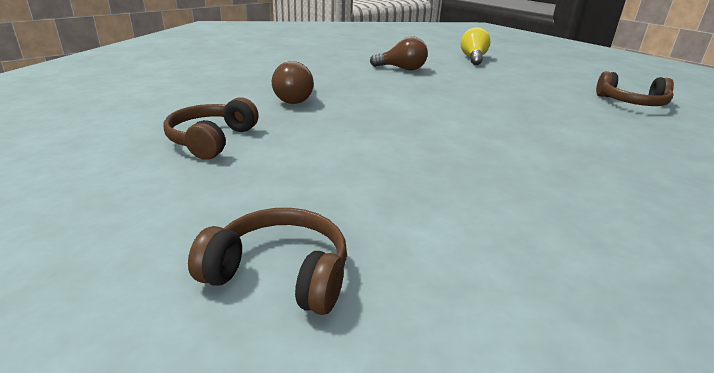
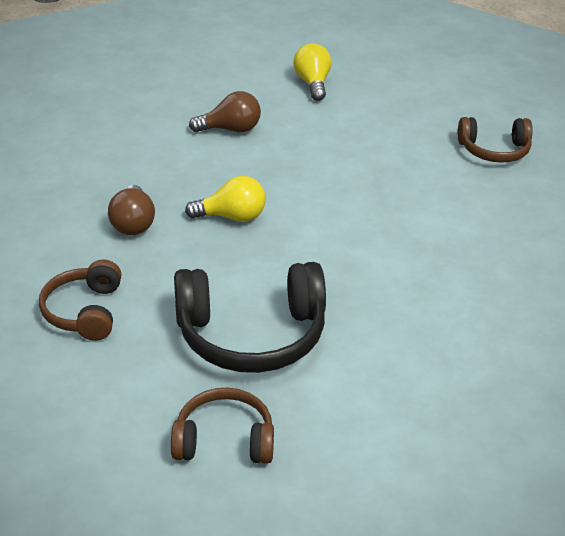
camera: 15 degrees left, 10 degrees up
none -> black headphones [174,262,326,373]
none -> yellow light bulb [185,176,266,222]

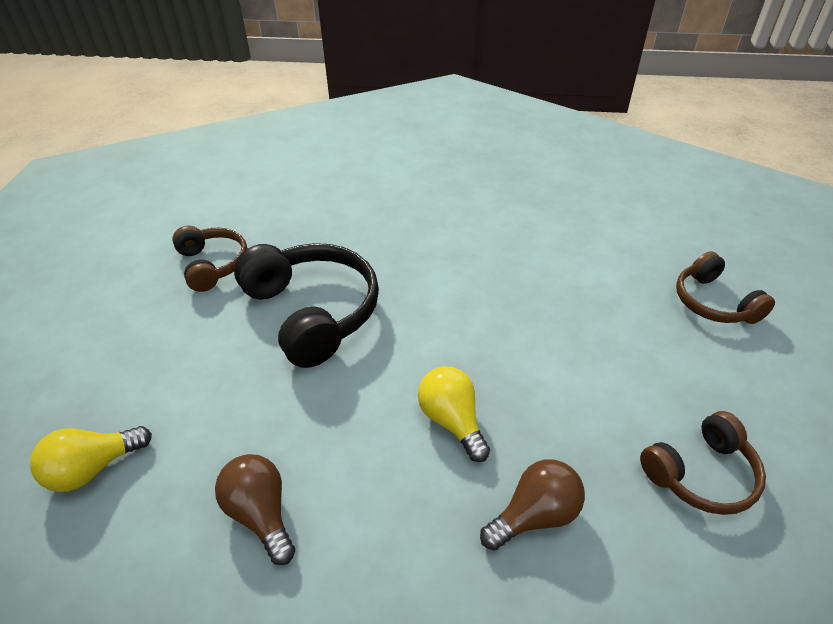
camera: 115 degrees left, 5 degrees up
black headphones [174,262,326,373] -> black headphones moved to [234,243,379,368]

